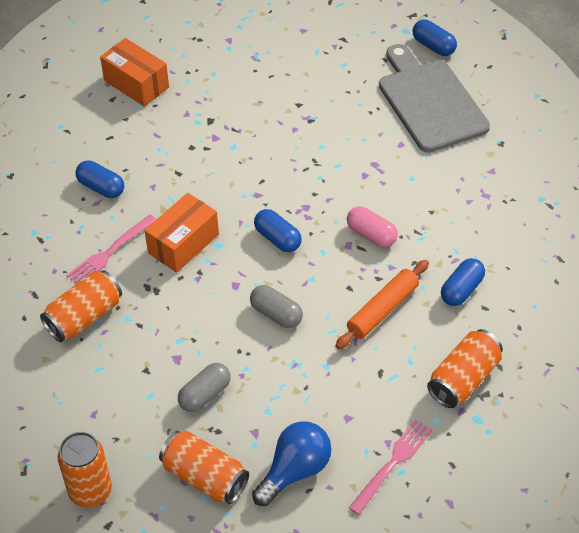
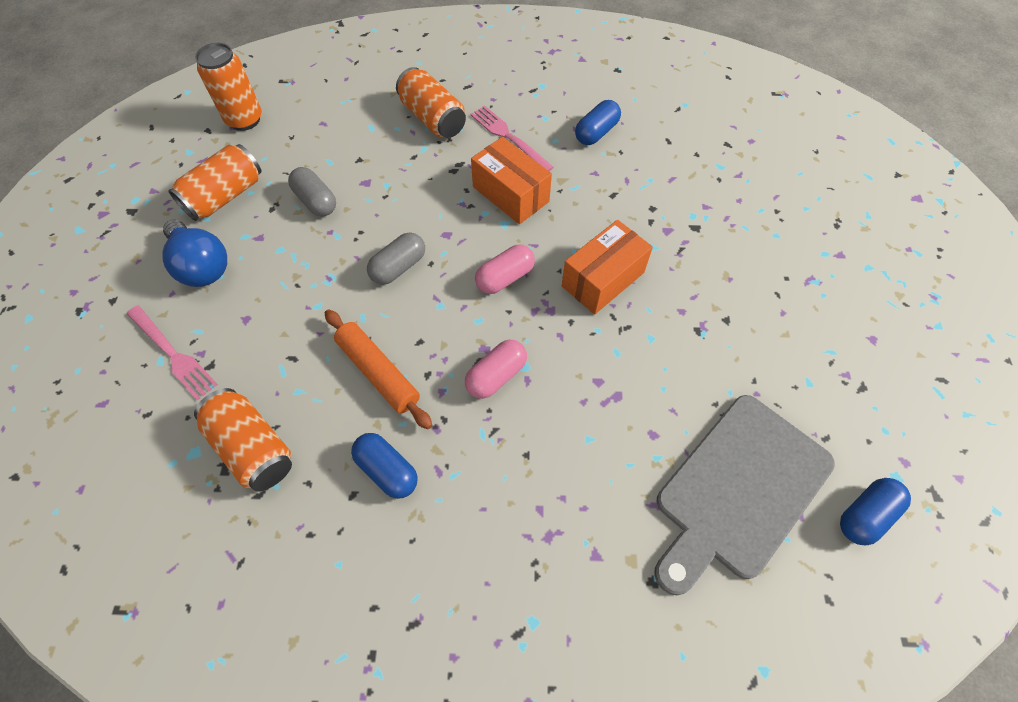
camera: 95 degrees right, 10 degrees up
orange box [100,38,169,107] -> orange box moved to [562,220,653,314]
blue capsule [254,209,302,252] -> pink capsule [475,245,535,294]
grey cutting board [379,44,490,153] -> grey cutting board turned 150 degrees clockwise [654,395,835,595]

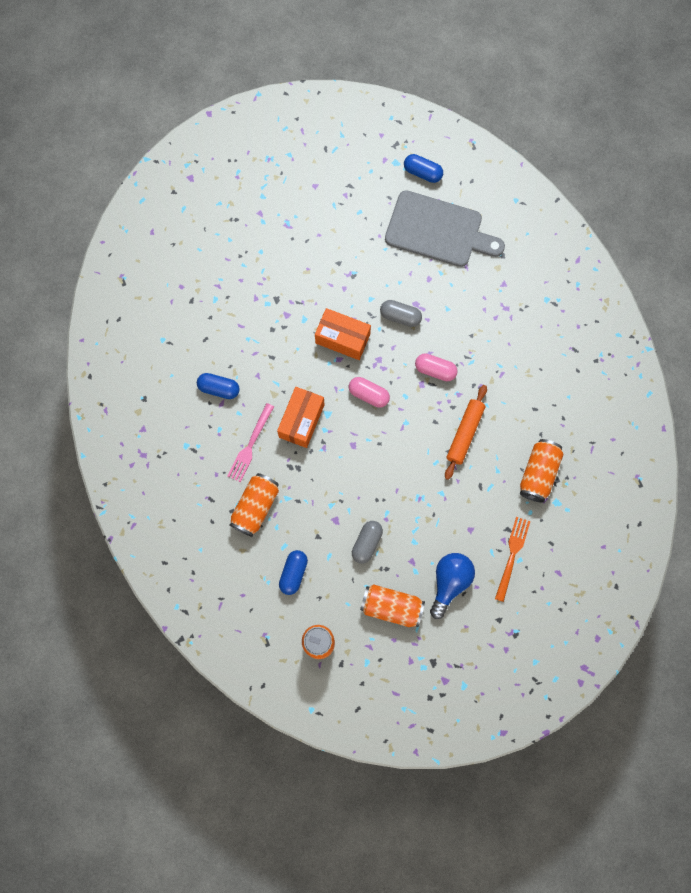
camera: 115 degrees left, 15 degrees up
pink fork [127,305,218,401] -> orange fork [495,517,530,602]
blue capsule [351,433,417,499] -> blue capsule moved to [279,550,308,595]
grey capsule [367,232,425,285] -> grey capsule moved to [380,300,422,327]

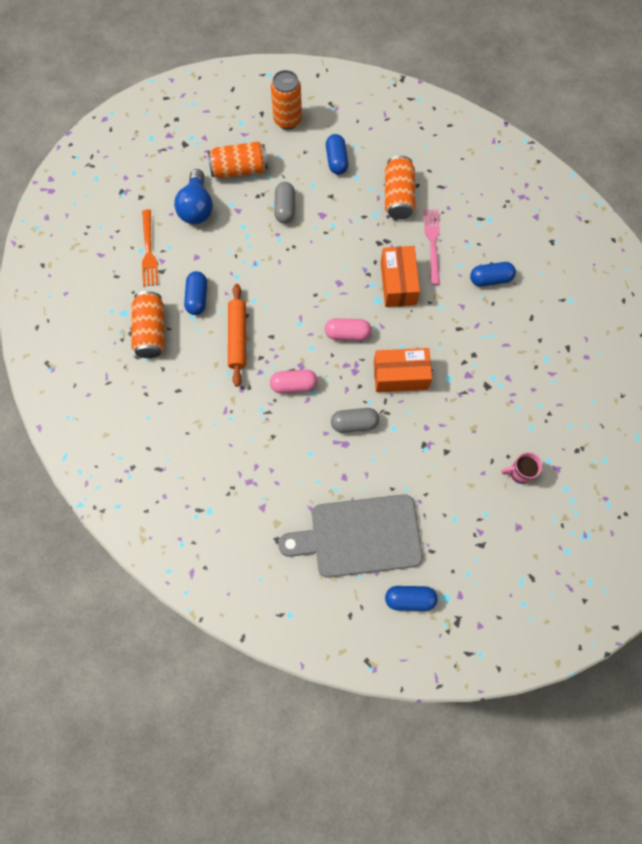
camera: 155 degrees right, 5 degrees down
none -> blue capsule [184,271,207,315]
none -> pink mug [501,452,542,484]

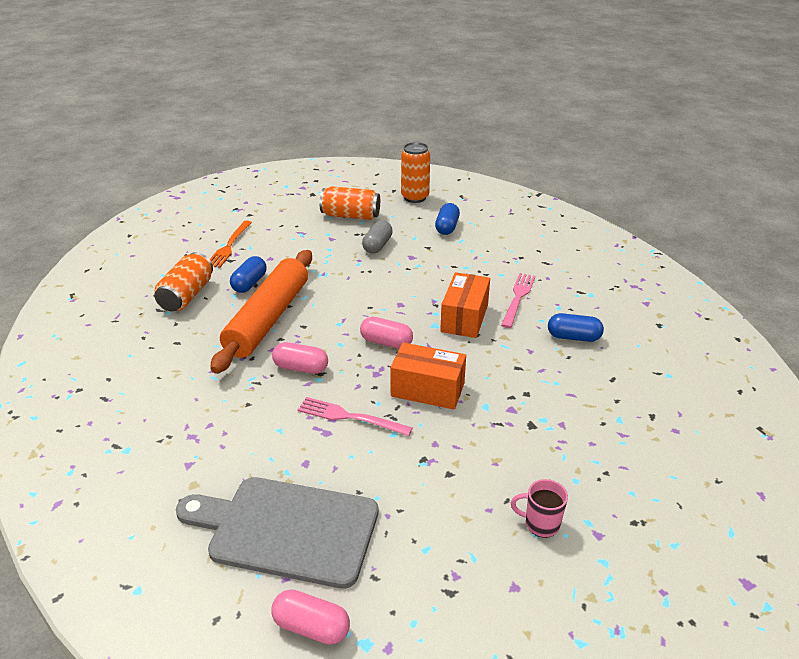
camera: 20 degrees right, 35 degrees down
blue light bulb [174,169,213,224] -> none
orange rolling pin [228,284,246,387] -> orange rolling pin [210,250,312,373], size x1.68
grey capsule [331,408,379,433] -> pink fork [297,397,413,436]
orange can [385,155,416,220] -> none
blue capsule [385,586,438,611] -> pink capsule [271,589,350,645]

